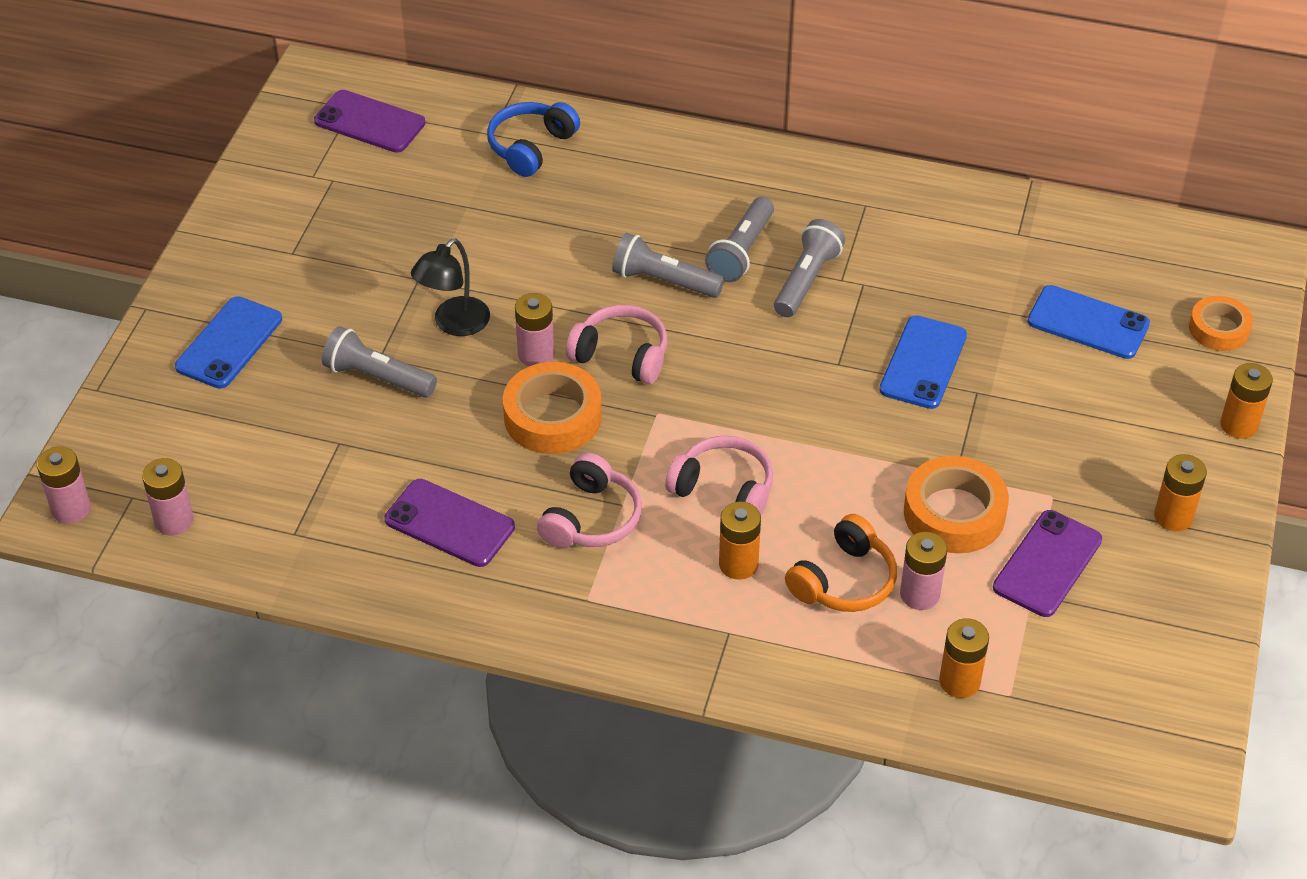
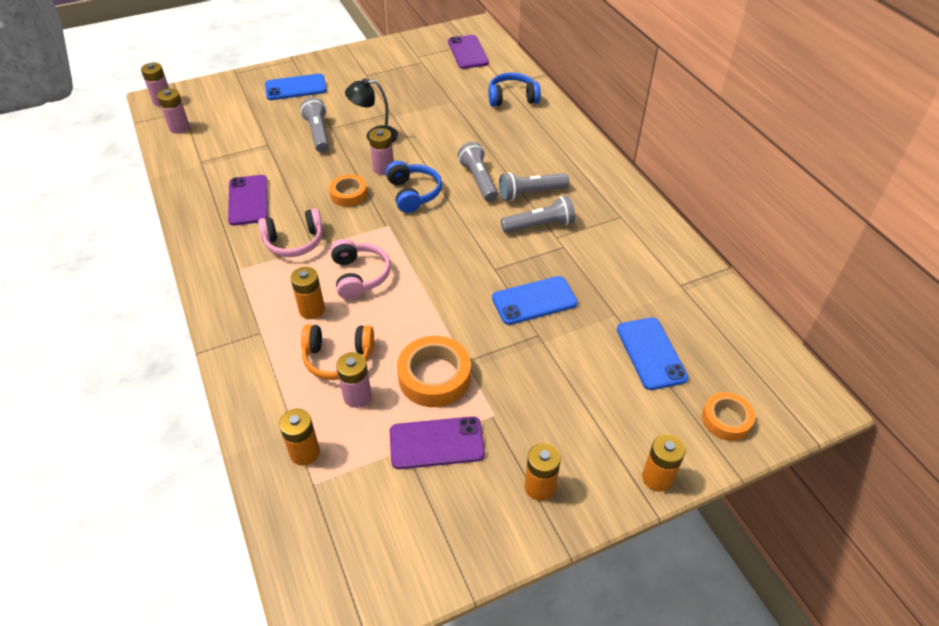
camera: 50 degrees right, 0 degrees up
orange tape [503,362,602,454] -> orange tape [329,175,368,207], size x0.63
pink headphones [566,305,667,384] -> blue headphones [386,161,442,213]

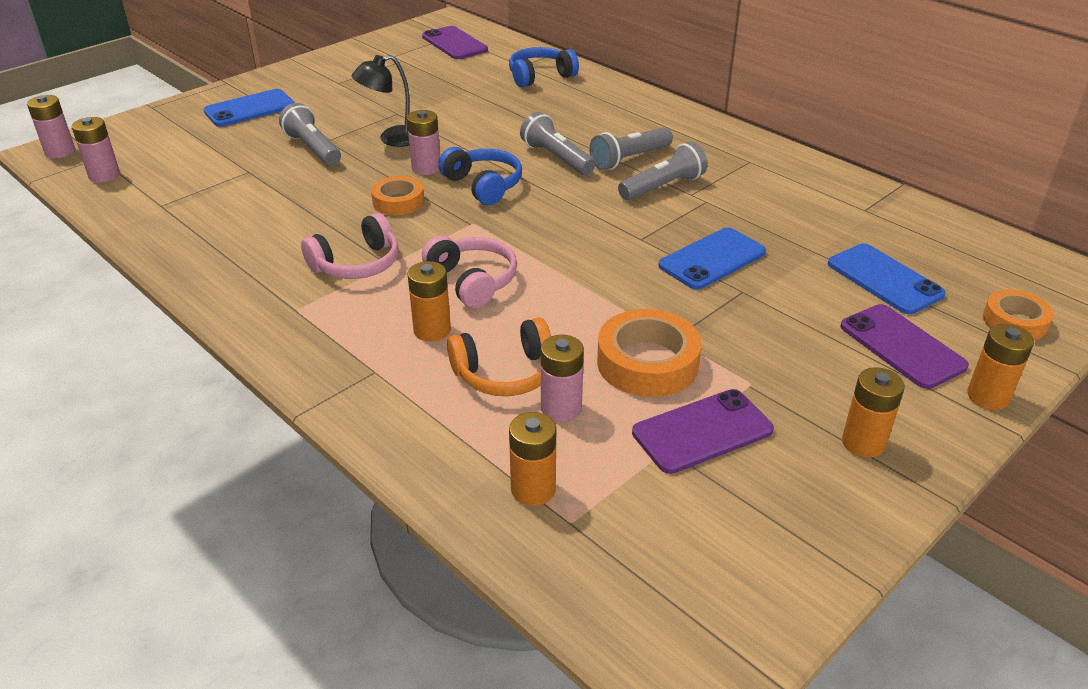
camera: 20 degrees left, 10 degrees down
purple phone [228,175,268,226] -> purple phone moved to [840,304,969,389]

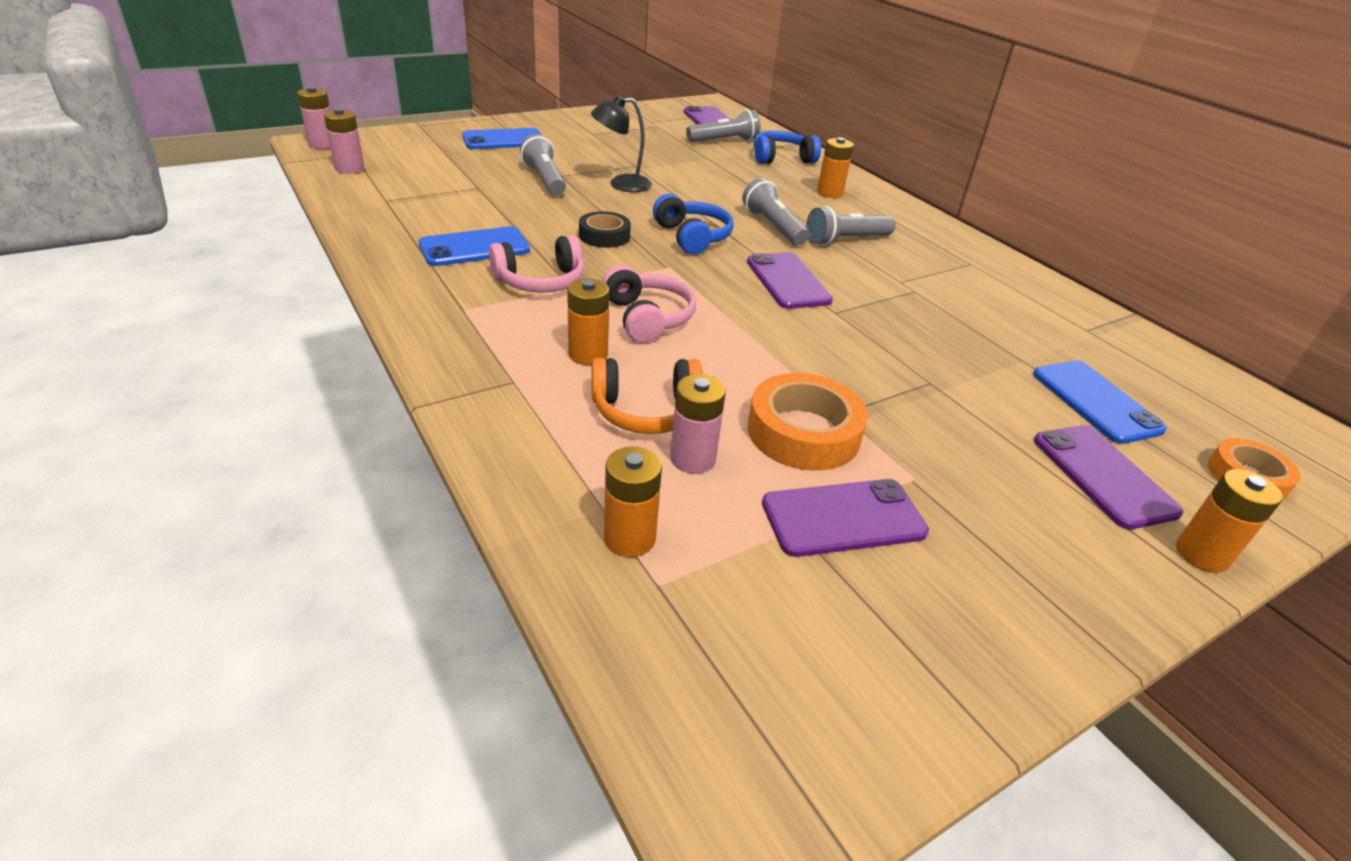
camera: 10 degrees right, 0 degrees up
orange tape [371,176,424,215] -> black tape [579,211,631,248]
pink battery [407,110,440,175] -> none
grey flashlight [618,141,708,201] -> grey flashlight moved to [686,109,760,142]
blue phone [658,227,766,290] -> blue phone moved to [419,226,530,266]
orange battery [842,367,905,458] -> orange battery moved to [817,137,854,198]
none -> purple phone [747,252,833,309]

